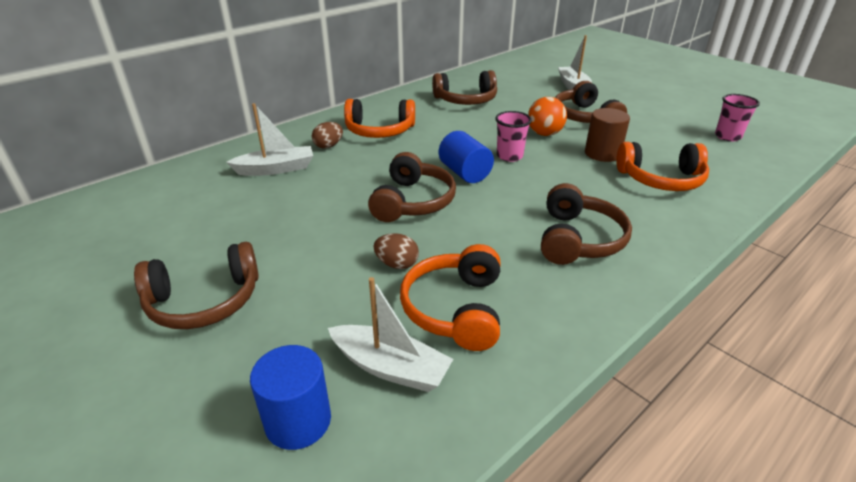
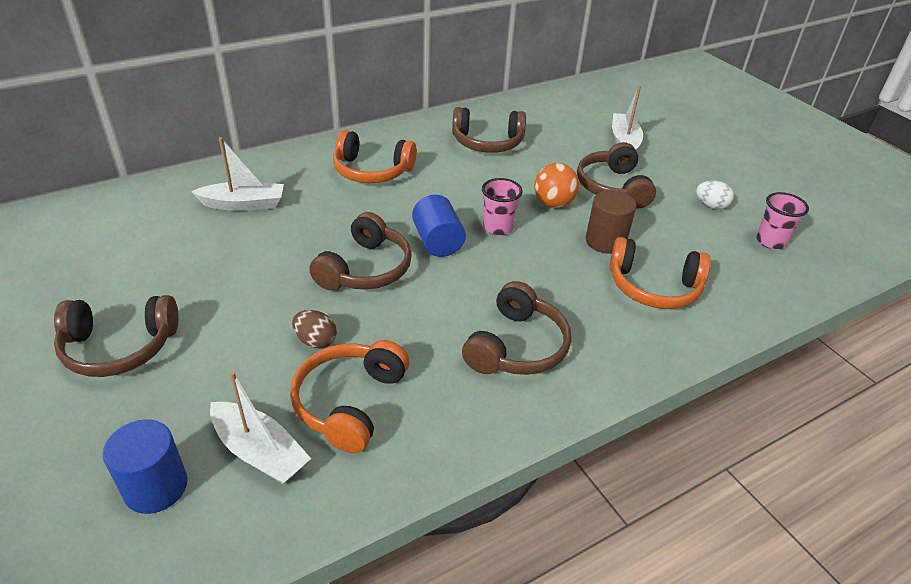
camera: 10 degrees right, 5 degrees up
brown egg [312,122,343,149] -> none
none -> white egg [696,181,734,210]

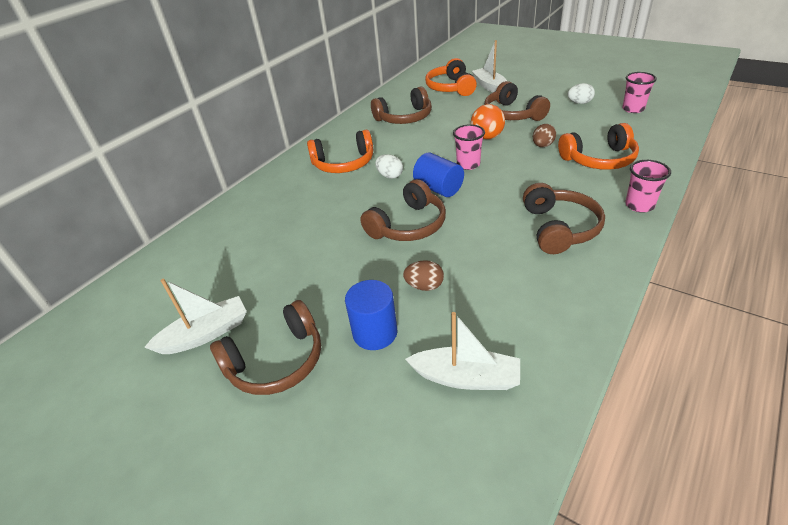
camera: 20 degrees left, 0 degrees up
blue cylinder [102,419,188,514] -> blue cylinder moved to [345,280,397,350]
white boat [191,137,284,211] -> white boat moved to [144,279,247,354]
orange headphones [290,340,409,453] -> orange headphones moved to [425,58,477,96]
brown headphones [309,212,412,290] -> brown headphones turned 45 degrees clockwise [360,179,446,241]
brown cylinder [586,190,636,254] -> brown egg [533,124,556,147]
none -> white egg [375,154,403,179]
none -> pink cup [625,160,671,213]

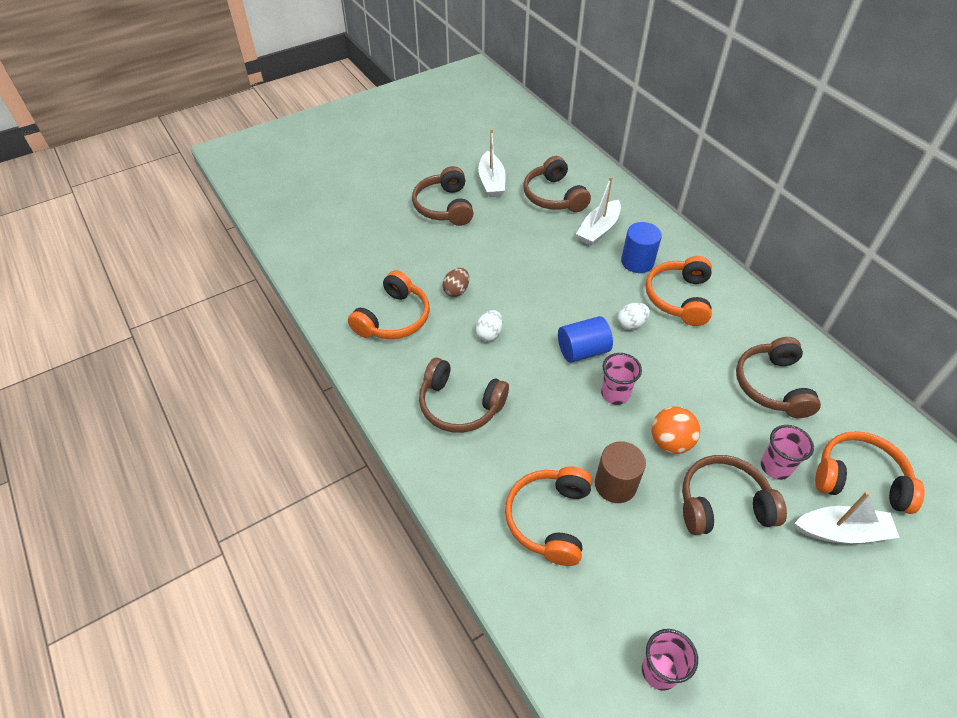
camera: 110 degrees right, 10 degrees up
blue cylinder [345,280,397,350] -> blue cylinder moved to [621,222,662,273]
brown headphones [360,179,446,241] -> brown headphones moved to [523,156,591,212]
white boat [405,312,520,390] -> white boat moved to [576,177,621,246]
brown egg [533,124,556,147] -> brown cylinder [595,441,646,503]
white egg [568,83,595,104] -> white egg moved to [475,310,503,341]
pink cup [625,160,671,213] -> pink cup moved to [761,425,814,480]
none -> orange headphones [348,270,430,339]

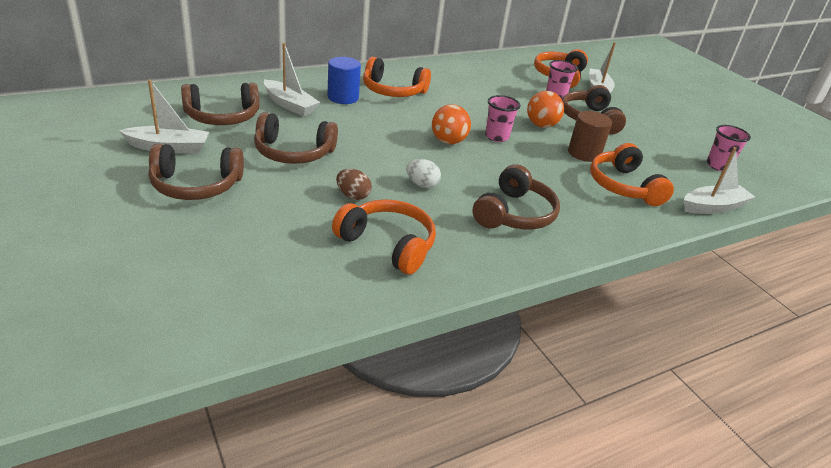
camera: 90 degrees left, 15 degrees down
orange headphones [505,467,592,566] -> orange headphones turned 60 degrees clockwise [590,143,674,206]
blue cylinder [558,316,613,363] -> orange ball [432,104,471,144]
white egg [617,303,650,330] -> none
brown headphones [736,337,821,418] -> brown headphones moved to [254,112,338,164]
none -> white boat [684,147,755,214]

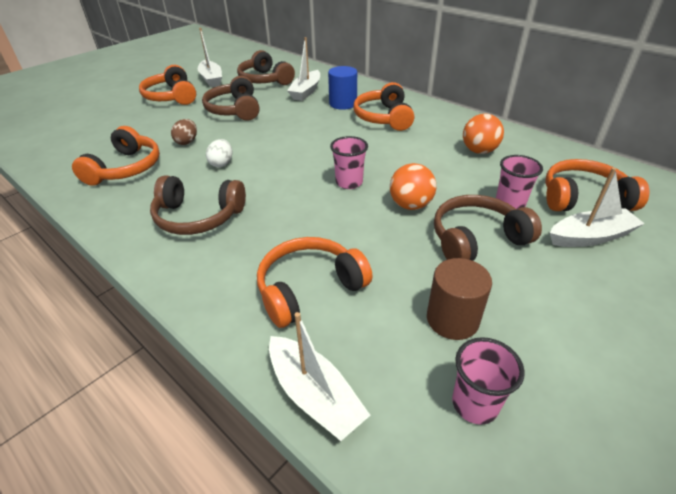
camera: 75 degrees right, 5 degrees up
brown headphones [149,144,244,200] -> orange headphones [139,65,196,105]
orange ball [432,104,471,144] -> orange ball moved to [463,113,504,154]
brown cylinder [568,111,612,162] -> brown cylinder moved to [427,258,492,340]

